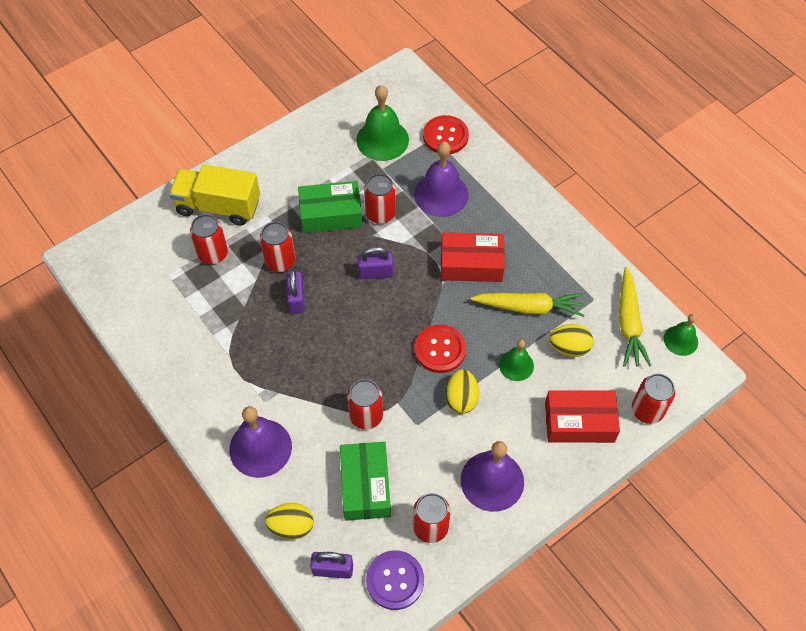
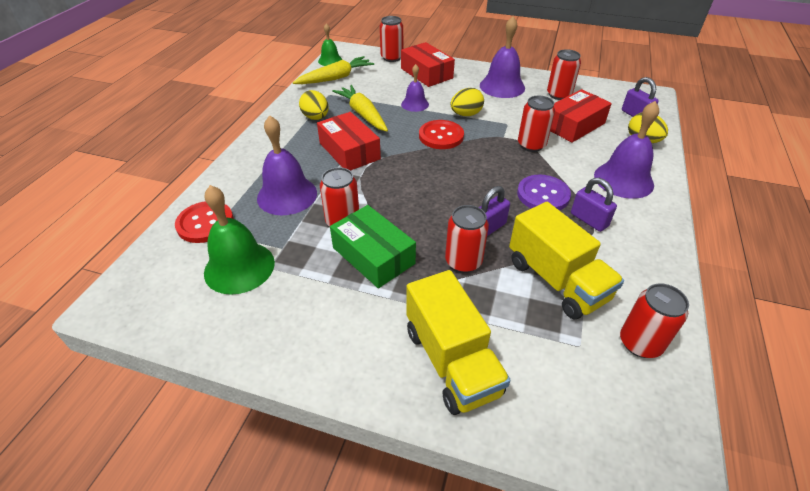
camera: 125 degrees left, 15 degrees down
red can [190,214,228,264] -> red can moved to [620,283,689,358]
green box [340,442,391,521] -> red box [551,89,612,143]
purple padlock [357,247,393,279] -> purple padlock moved to [571,178,617,232]
purple button [366,550,424,610] -> purple button moved to [517,175,571,210]
green bell [499,339,534,381] -> purple bell [401,64,429,112]
yellow egg [549,324,593,357] -> yellow egg moved to [299,90,329,120]
none -> yellow truck [509,202,624,319]

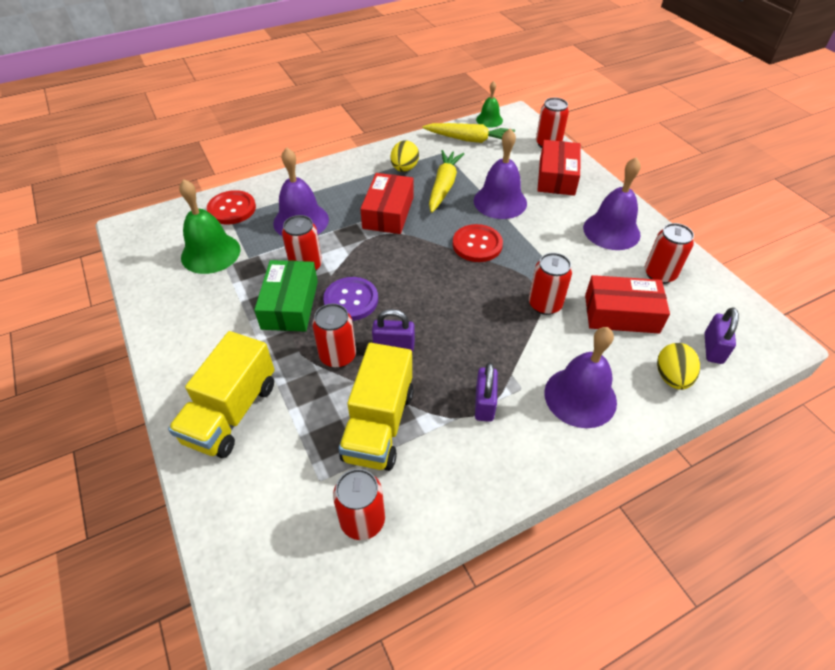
camera: 45 degrees right, 5 degrees up
purple bell [401,64,429,112] -> purple bell [474,129,527,219], size x1.72
yellow egg [451,88,484,116] -> none
purple button [517,175,571,210] -> purple button moved to [323,277,378,321]

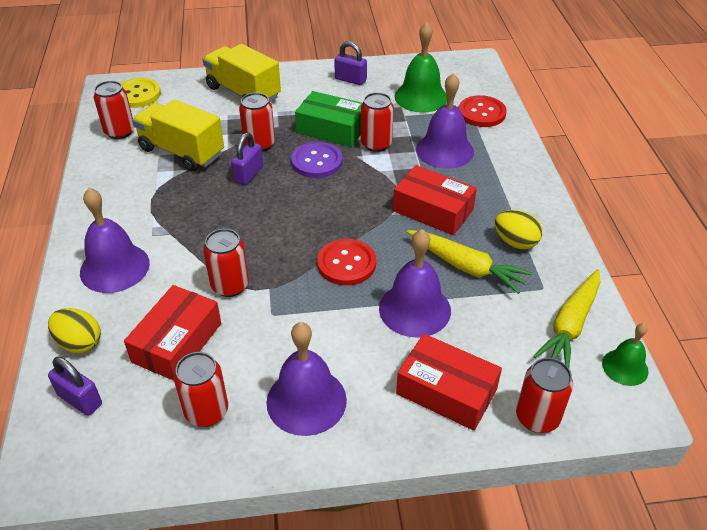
camera: 110 degrees right, 5 degrees down
purple padlock [475,363,498,422] -> purple padlock moved to [334,41,367,85]
none -> yellow button [121,78,161,108]

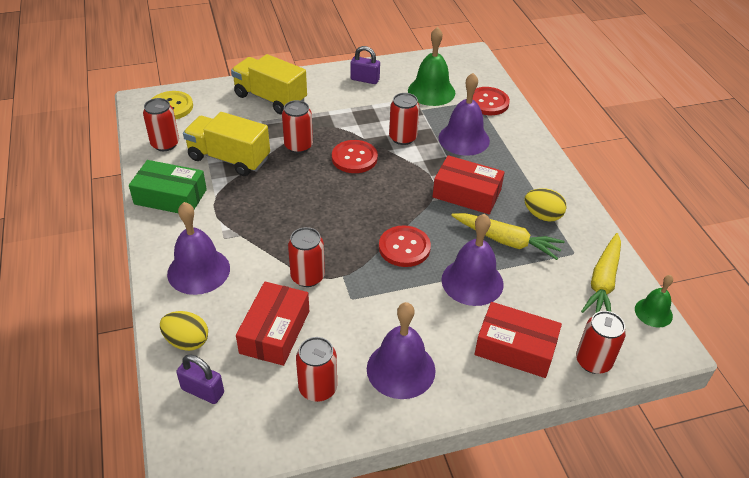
camera: 10 degrees left, 0 degrees up
purple padlock [231,132,263,185] -> none
purple button [291,142,343,178] -> red button [332,140,378,173]
green box [295,91,362,147] -> green box moved to [129,160,207,213]

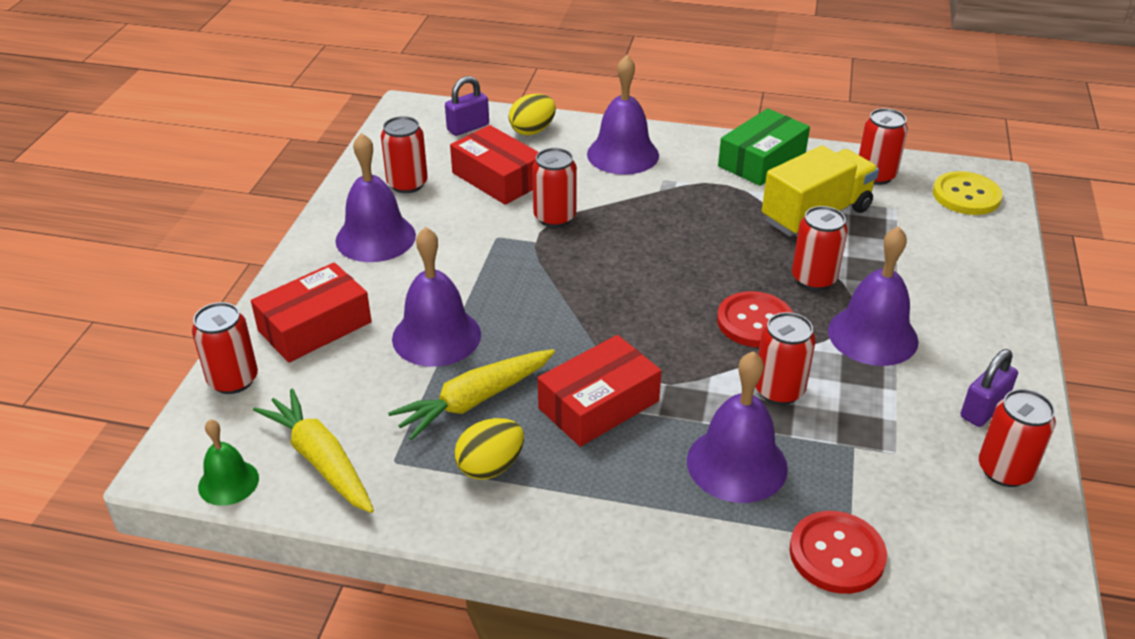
camera: 120 degrees right, 5 degrees down
yellow truck [231,54,307,114] -> none
red button [379,225,431,267] -> none
green bell [408,27,455,106] -> none
none -> purple bell [828,226,918,366]
none -> red can [979,389,1056,487]

